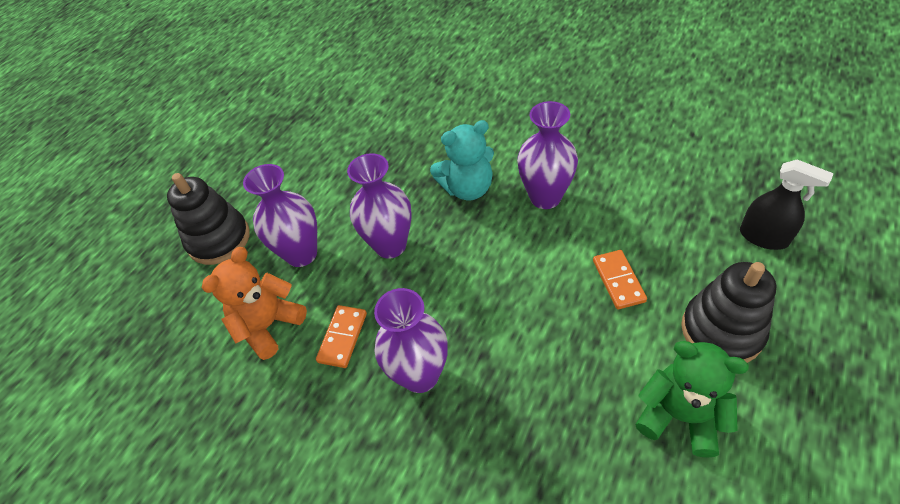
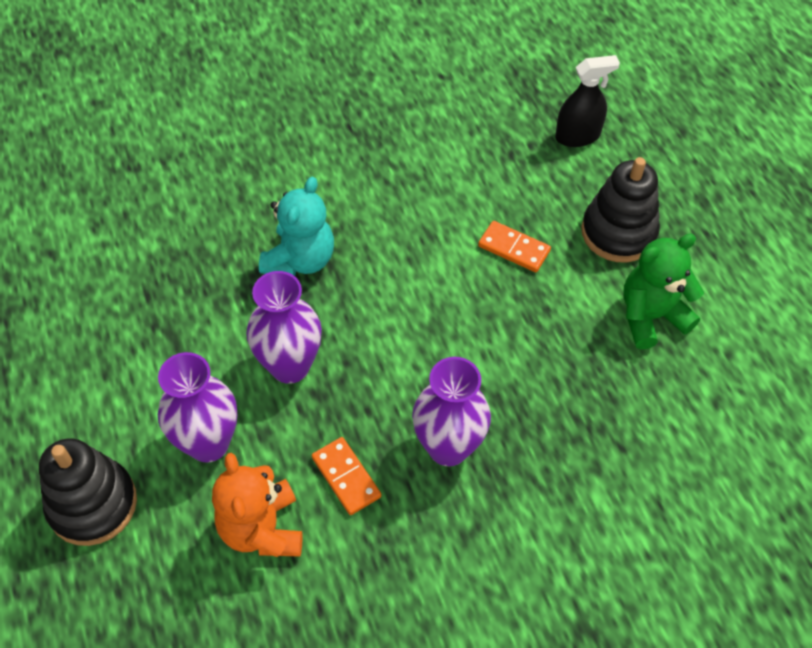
camera: 55 degrees left, 5 degrees up
purple vase [517,101,578,209] -> none

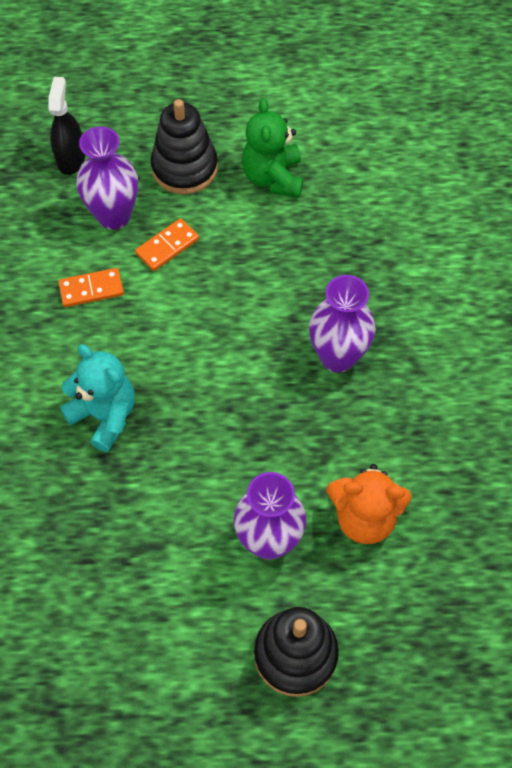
camera: 70 degrees left, 5 degrees up
purple vase [246,271,322,384] -> purple vase moved to [76,127,138,230]
orange domino [312,437,381,515] -> orange domino moved to [58,268,124,307]

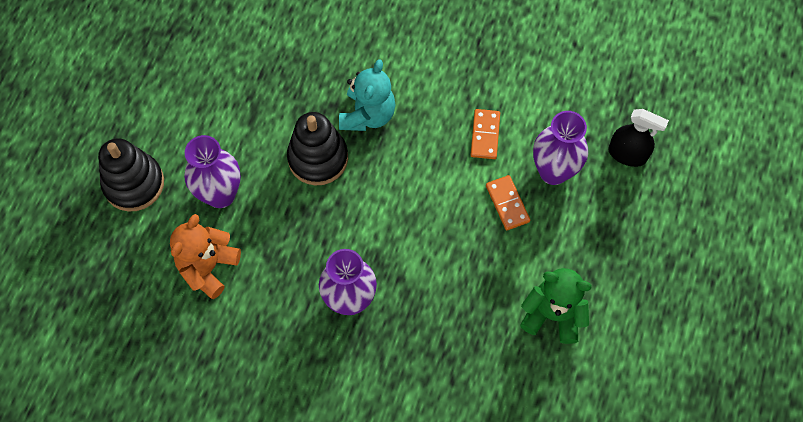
camera: 110 degrees right, 5 degrees up
turquoise teddy bear [60,344,135,452] -> turquoise teddy bear turned 45 degrees counterclockwise [339,59,396,131]
black stacking toy [151,99,218,194] -> black stacking toy moved to [287,112,348,186]

